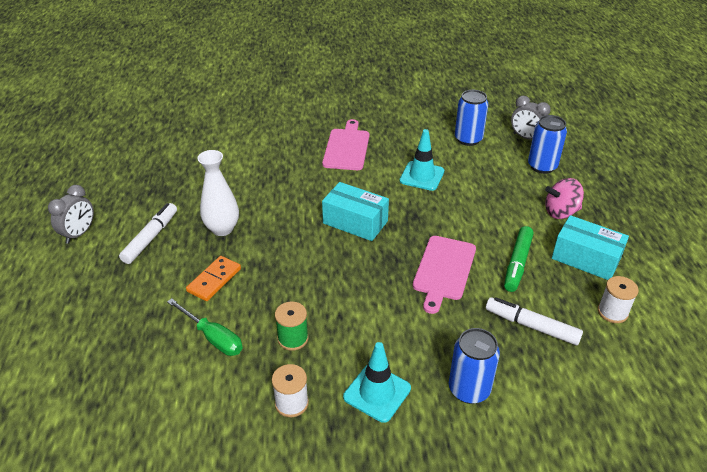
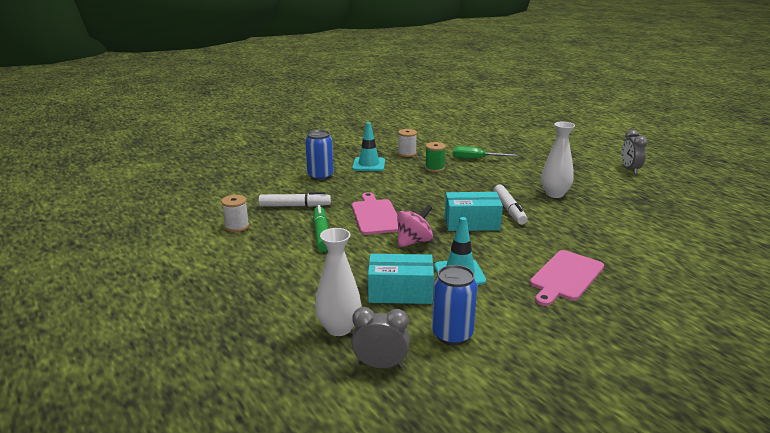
camera: 150 degrees right, 15 degrees down
white marker [119,203,177,264] -> white marker moved to [494,185,528,225]
orange domino [186,256,241,301] -> none
pink cutting board [322,119,369,170] -> pink cutting board turned 60 degrees clockwise [530,250,604,306]
blue can [528,115,567,174] -> white vase [315,228,361,336]
pink spinning top [545,178,584,219] -> pink spinning top moved to [397,205,433,247]
turquoise box [552,215,629,280] -> turquoise box moved to [368,254,434,304]

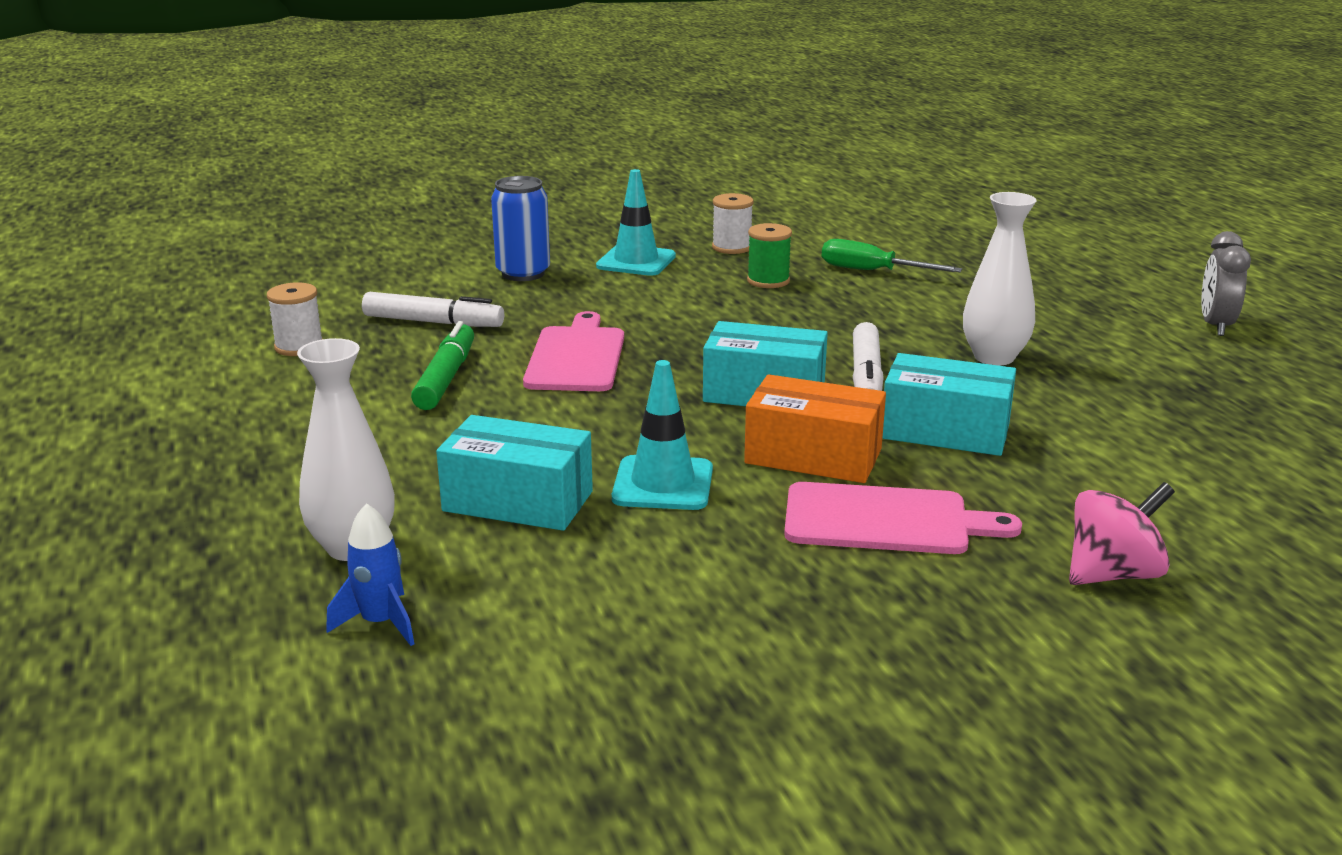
camera: 15 degrees right, 0 degrees up
grey clock [351,307,409,368] -> blue rocket [326,503,414,646]
pink spinning top [397,205,433,247] -> pink spinning top moved to [1069,482,1175,585]
blue can [432,265,477,345] -> none
pink cutting board [530,250,604,306] -> pink cutting board turned 135 degrees counterclockwise [784,482,1022,554]
none -> orange box [744,374,886,483]
none -> turquoise box [882,353,1016,456]

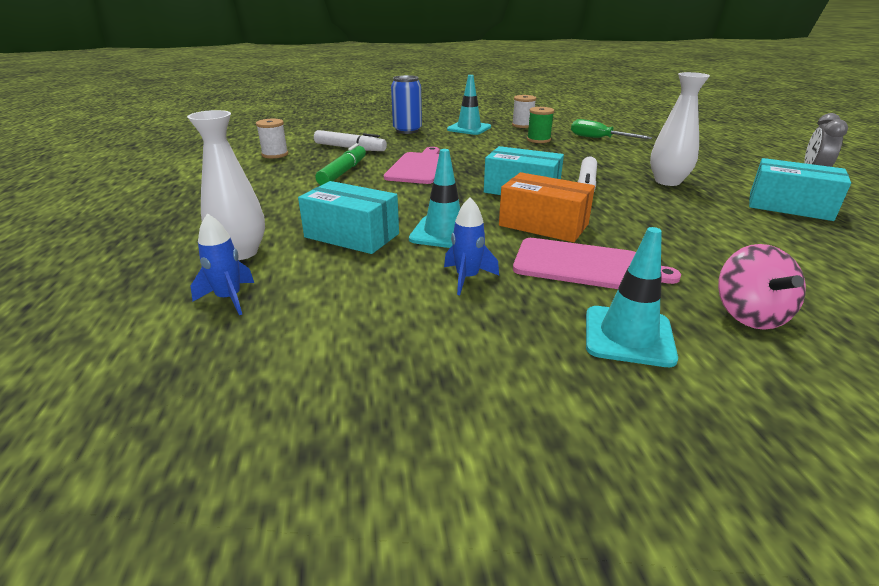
camera: 10 degrees right, 5 degrees up
turquoise box [882,353,1016,456] -> turquoise box moved to [749,158,851,221]
pink spinning top [1069,482,1175,585] -> pink spinning top turned 105 degrees clockwise [718,244,806,330]
none -> blue rocket [444,197,499,295]
none -> turquoise traffic cone [586,227,678,367]

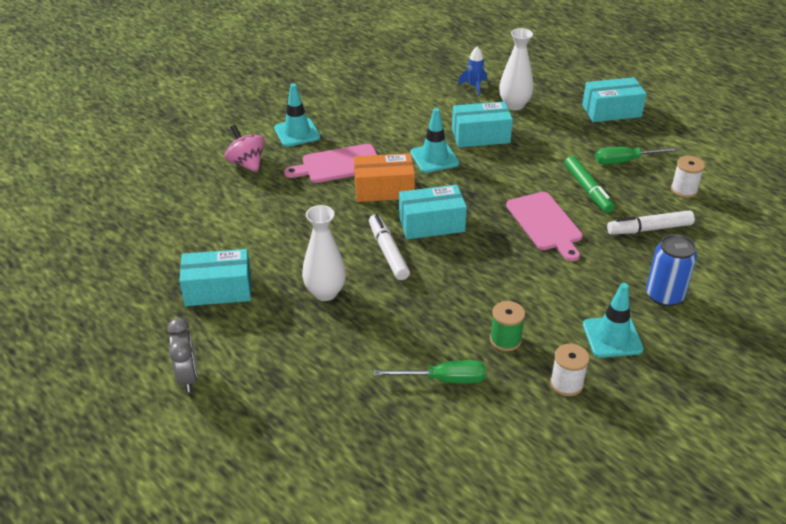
camera: 145 degrees right, 10 degrees up
blue rocket [444,197,499,295] -> none
none -> turquoise box [582,77,647,122]
none -> green screwdriver [595,147,679,165]

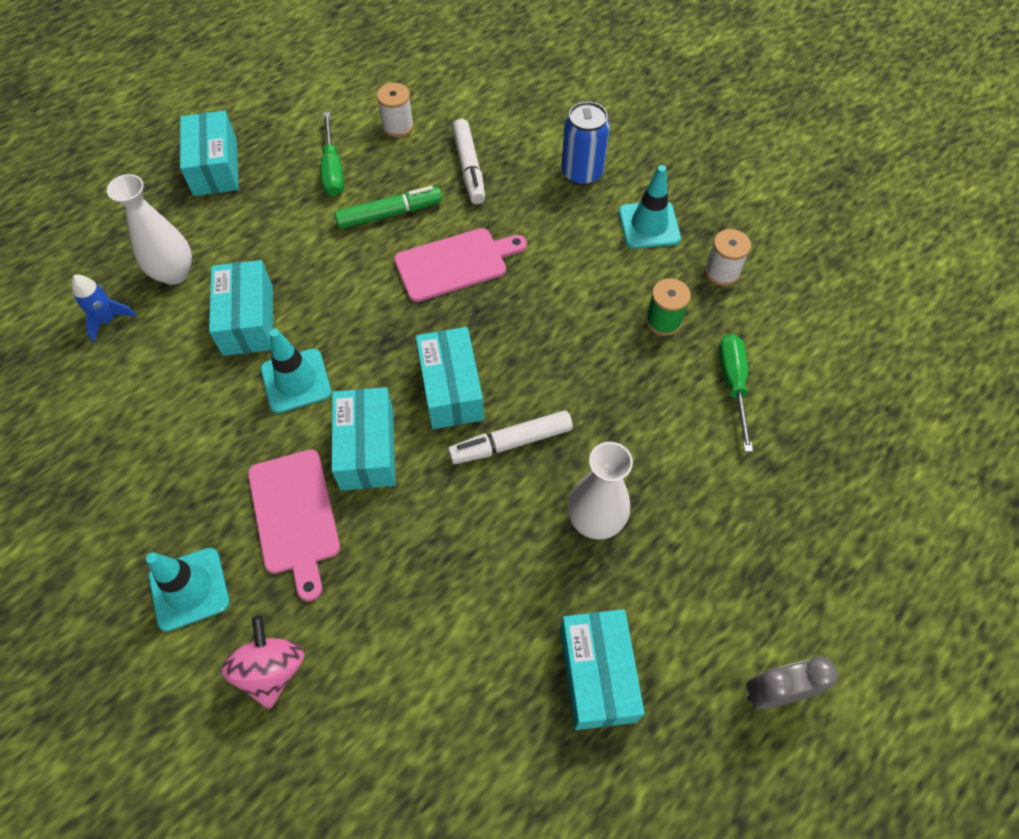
camera: 90 degrees left, 20 degrees up
pink spinning top [225,125,265,173] -> pink spinning top turned 120 degrees clockwise [221,615,304,710]
orange box [354,153,415,202] -> turquoise box [332,387,396,491]

